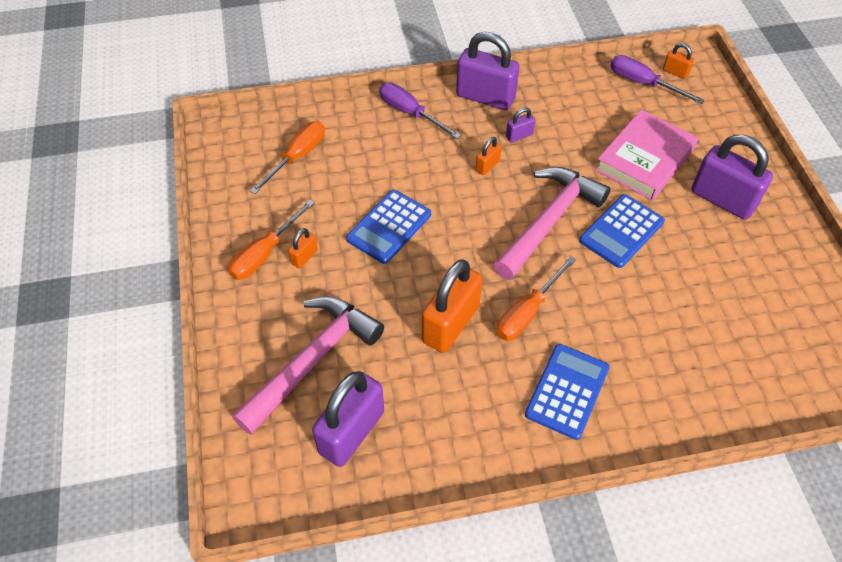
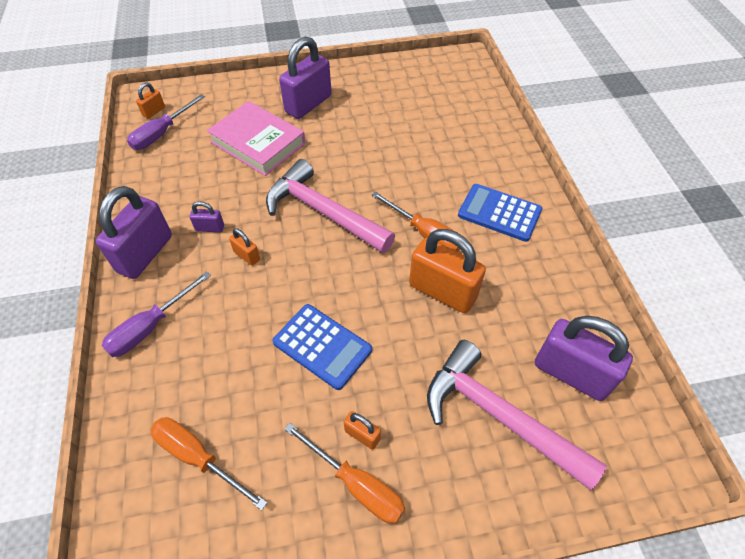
camera: 90 degrees left, 0 degrees up
purple padlock [506,107,535,143] -> purple padlock turned 60 degrees counterclockwise [190,201,224,232]
blue calculator [579,194,665,268] -> none

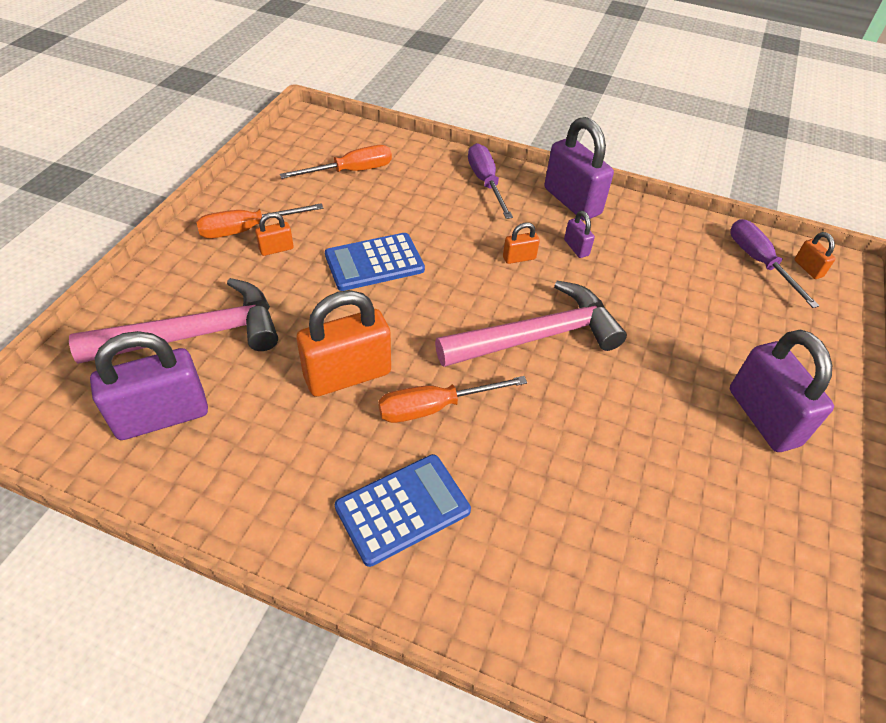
camera: 120 degrees right, 5 degrees down
purple padlock [190,201,224,232] -> purple padlock turned 60 degrees counterclockwise [564,211,595,258]
pink book [207,101,306,176] -> none

